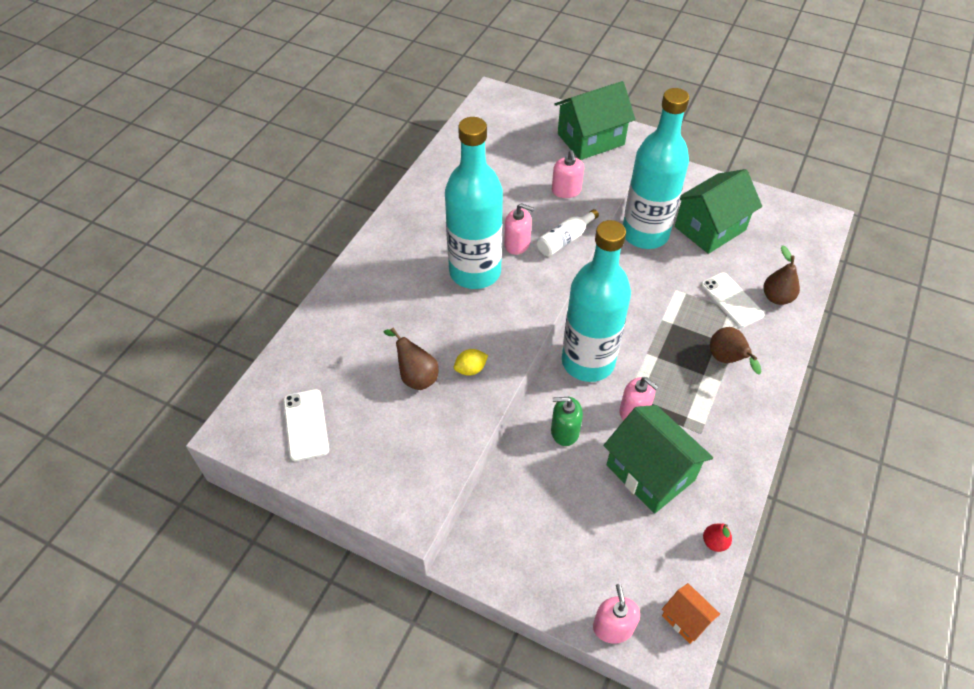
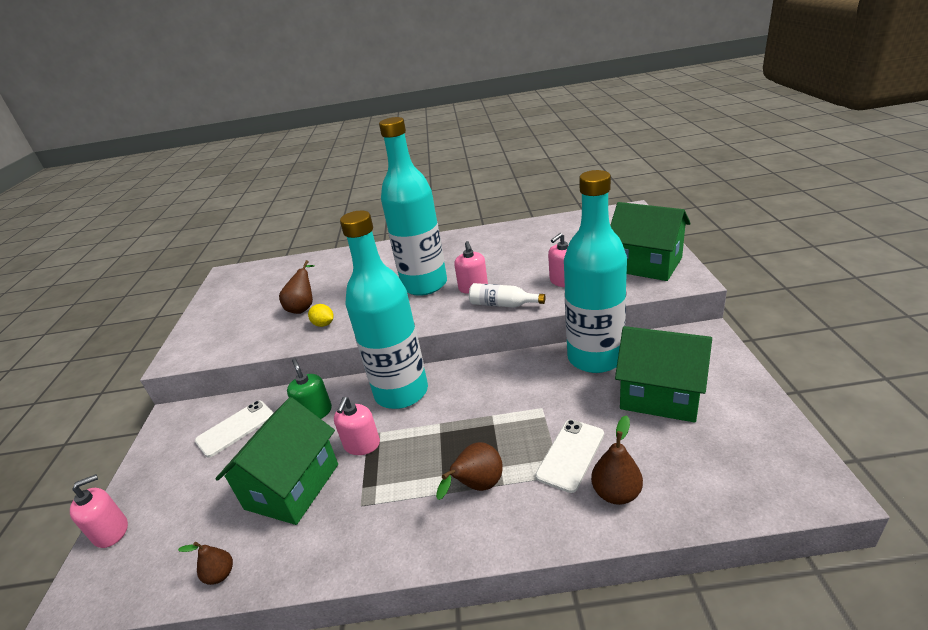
camera: 65 degrees right, 20 degrees down
white phone [283,389,329,461] -> white phone moved to [195,401,273,458]
orange house [662,583,720,644] -> none
red pear [703,524,732,552] -> brown pear [178,542,233,585]

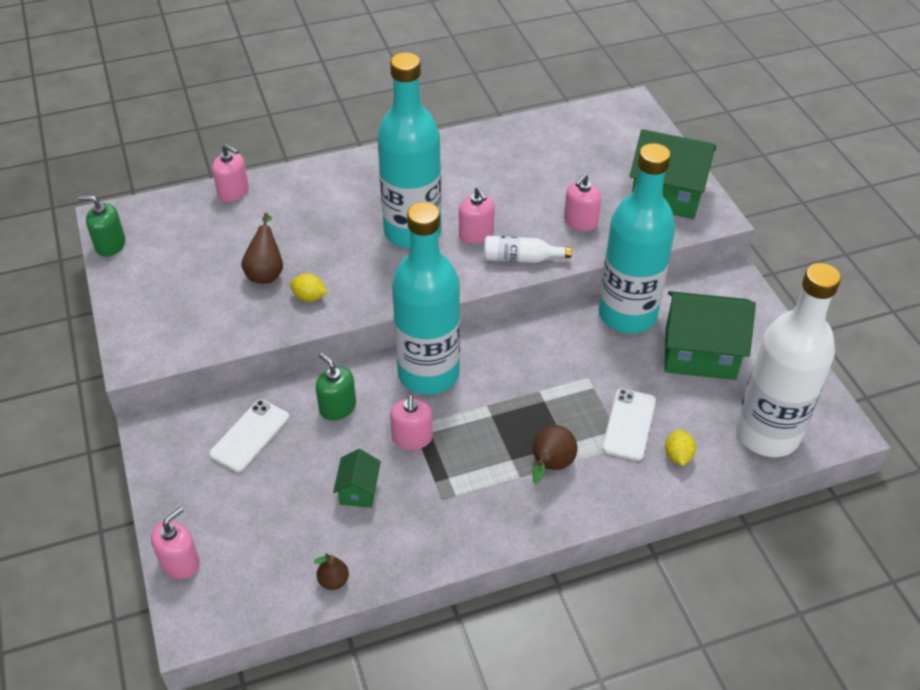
camera: 20 degrees left, 15 degrees up
green house [216,397,338,525] -> green house [333,449,381,508], size x0.48
brown pear [591,415,643,505] -> yellow lemon [665,430,696,466]
none -> green soap dispenser [78,195,125,257]
none -> pink soap dispenser [212,144,249,202]
none -> white bottle [736,263,841,457]

